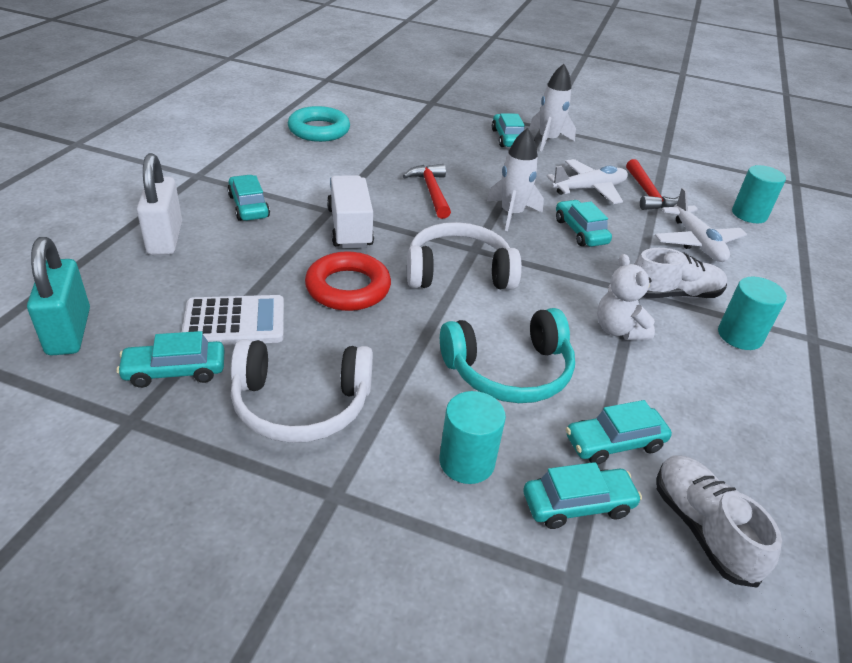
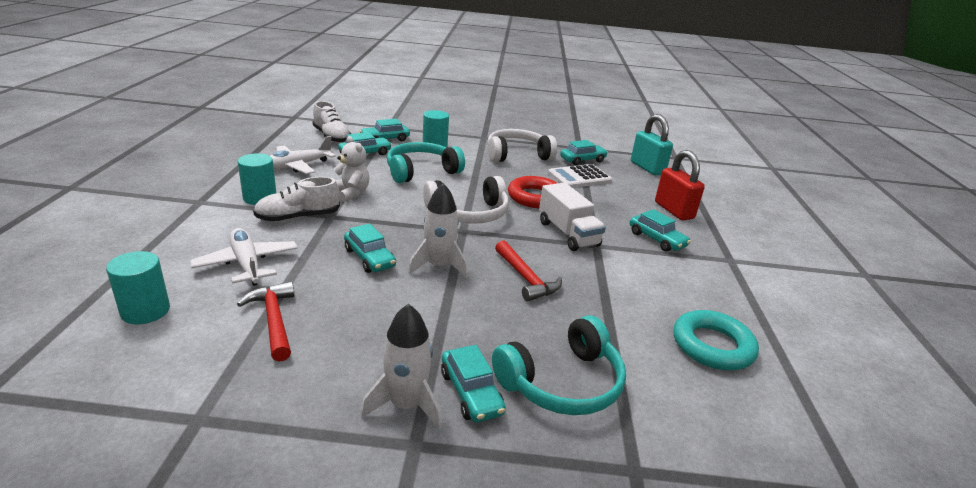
camera: 165 degrees right, 10 degrees down
white padlock [137,153,182,255] -> red padlock [655,150,705,221]
white plane [546,159,628,204] -> white plane moved to [270,136,336,174]
none -> turquoise headphones [492,315,626,415]

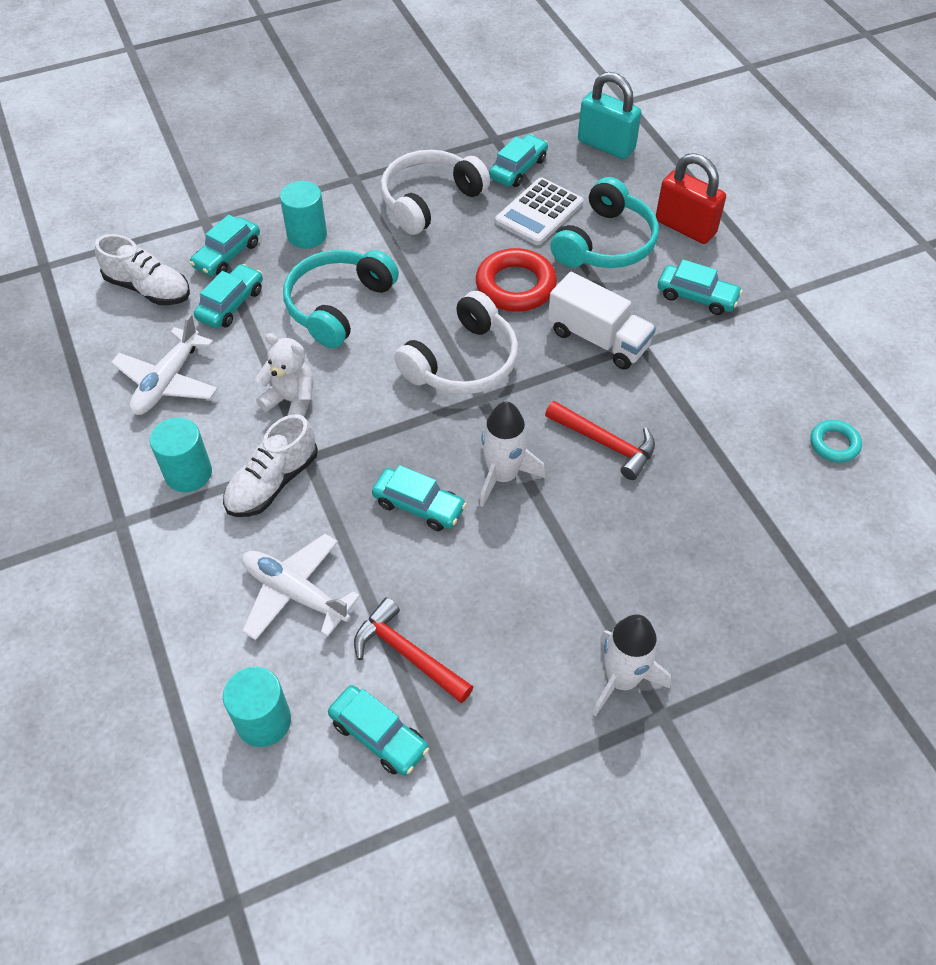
camera: 25 degrees left, 25 degrees up
turquoise car [441,345,506,422] -> turquoise car moved to [328,685,429,776]
turquoise headphones [492,315,626,415] -> turquoise headphones moved to [550,177,659,268]
turquoise ring [674,310,759,370] -> turquoise ring [811,420,862,462], size x0.56

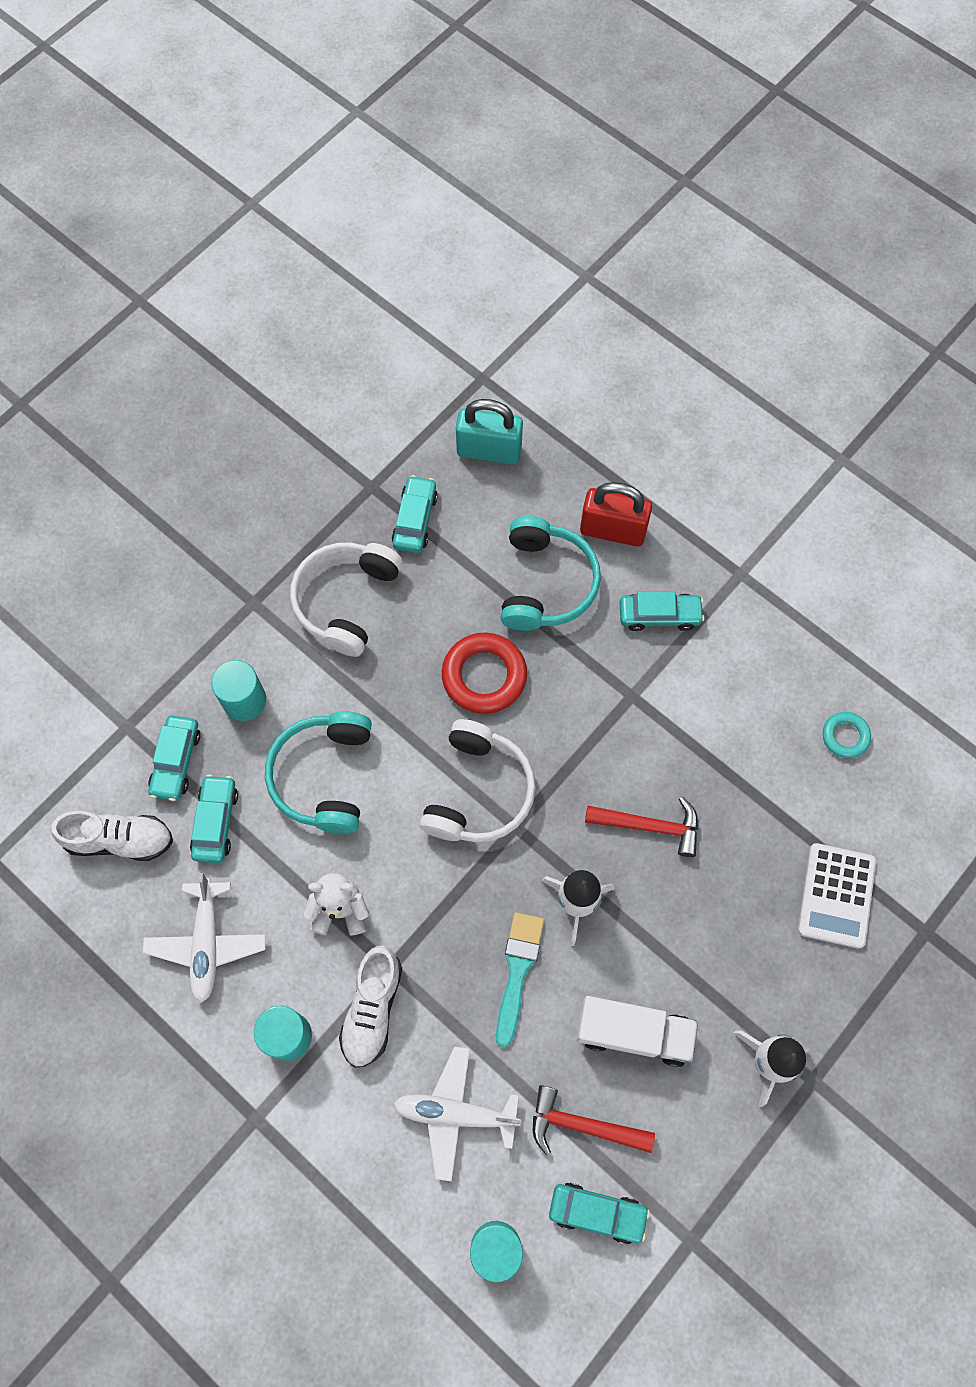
camera: 25 degrees left, 15 degrees up
turquoise car [372,465,467,531] -> turquoise brush [496,912,544,1047]
white calculator [495,177,583,245] -> white calculator moved to [798,843,876,949]
white truck [548,272,656,369] -> white truck moved to [576,996,698,1067]

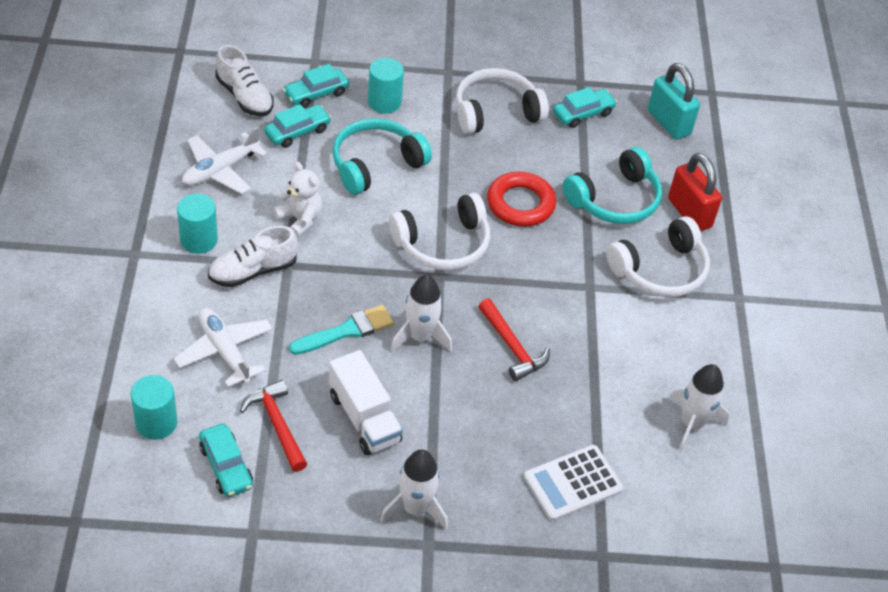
camera: 45 degrees right, 20 degrees down
turquoise car [620,591,704,631] -> white headphones [606,216,710,297]
turquoise ring [823,712,871,758] -> white rocket [669,364,729,451]

